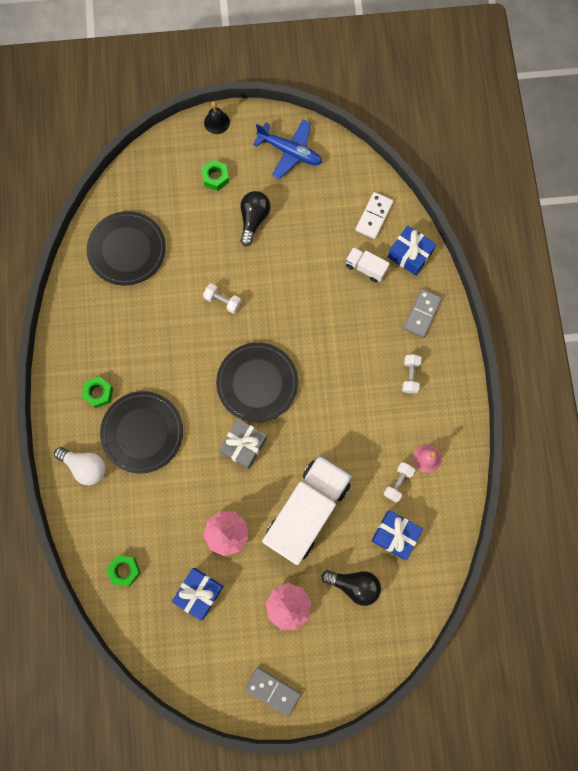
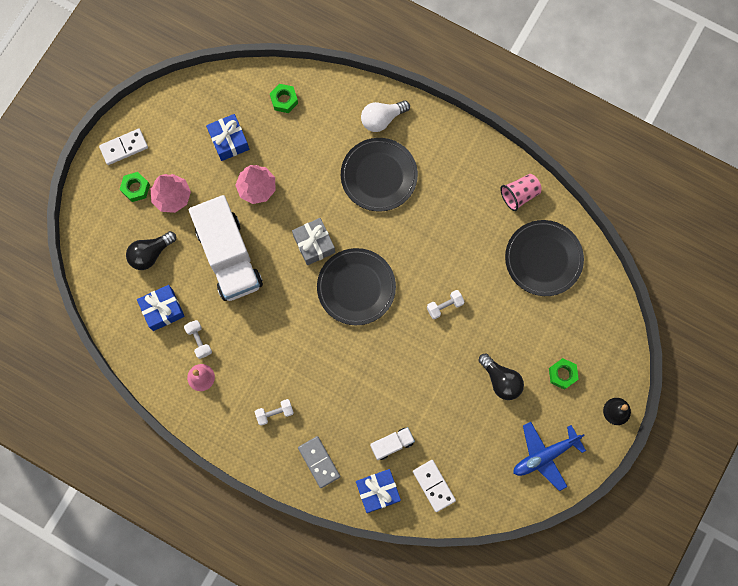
camera: 125 degrees right, 0 degrees up
green nut [82,376,113,408] -> green nut moved to [120,172,150,202]
grey domino [245,667,301,717] -> white domino [99,129,148,165]
white dumbbell [402,354,421,393] -> white dumbbell turned 60 degrees counterclockwise [255,399,294,426]
none -> pink cup [500,174,542,211]

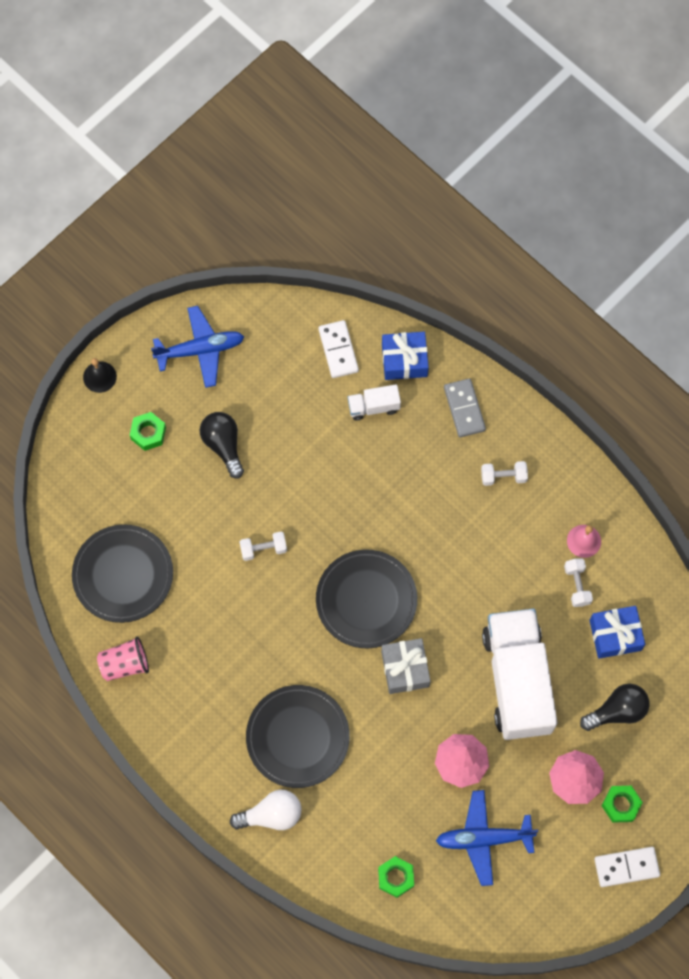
camera: 165 degrees left, 5 degrees down
blue gift [206,114,249,161] -> blue plane [436,790,538,886]

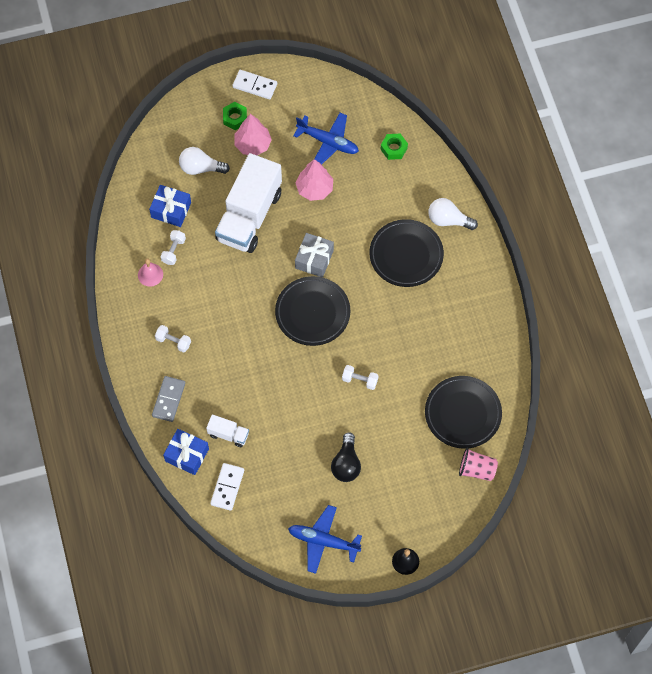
camera: 150 degrees left, 5 degrees down
pink cup [97,636,149,681] -> pink cup moved to [459,448,498,481]
green nut [130,412,166,451] -> none
black light bulb [580,684,650,731] -> white light bulb [179,147,230,175]

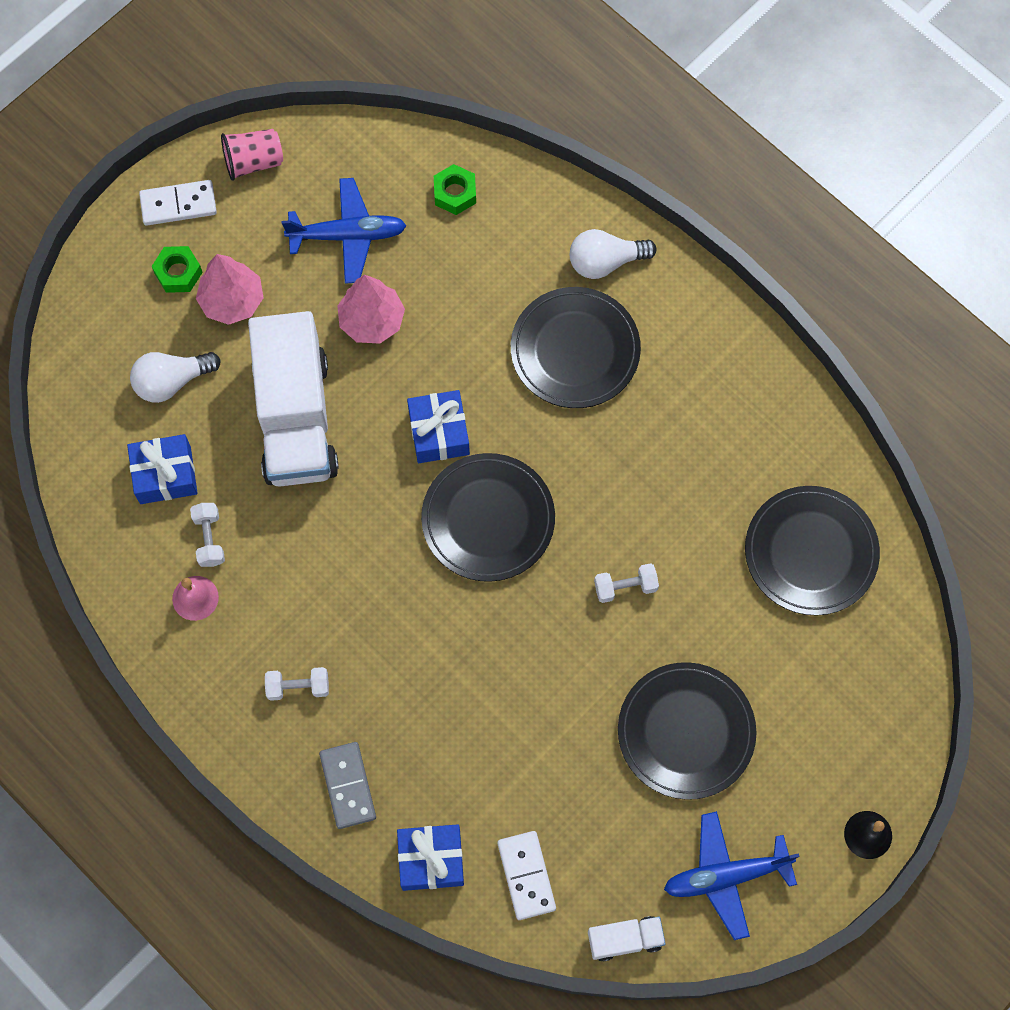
camera: 30 degrees left, 5 degrees up
white truck [206,414,249,447] -> white truck moved to [588,916,666,961]
grey gift [295,233,334,277] -> blue gift [407,390,470,463]
black light bulb [331,432,361,482] -> black plate [618,662,756,800]
pink cup [459,448,498,481] -> pink cup moved to [221,129,283,181]

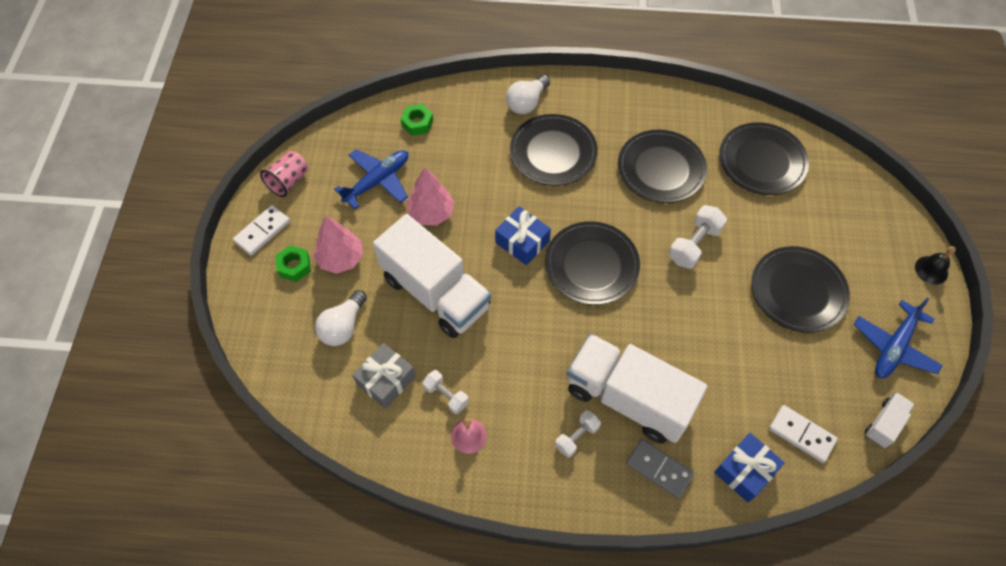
camera: 40 degrees left, 10 degrees down
blue gift [127,434,198,504] -> grey gift [352,343,416,409]
white dumbbell [594,563,659,603] -> white dumbbell [669,205,727,269], size x1.54
none -> white truck [567,334,707,443]
none -> black plate [618,130,707,203]

